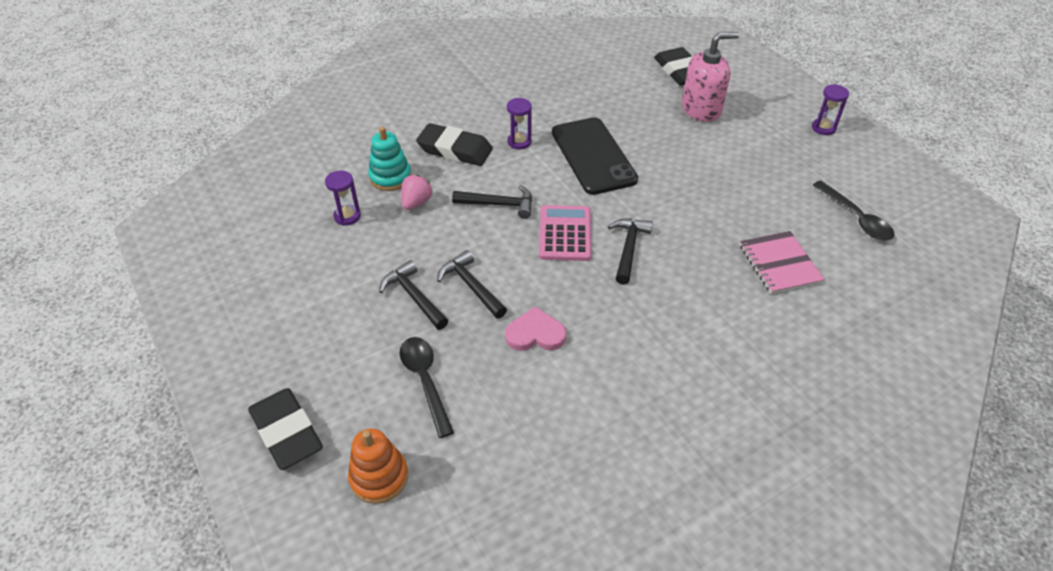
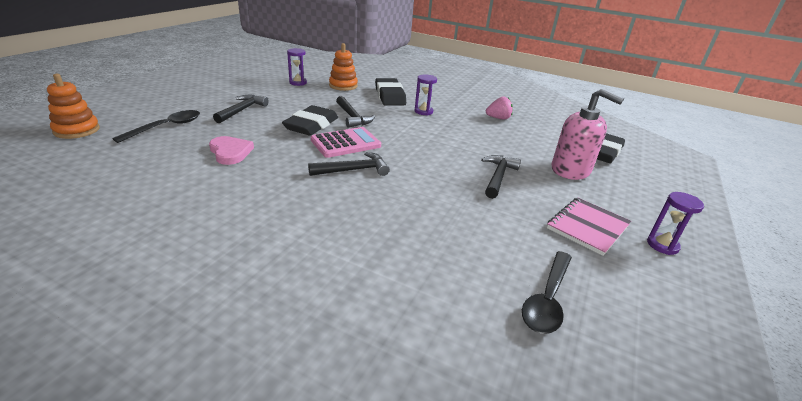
camera: 55 degrees right, 15 degrees down
black eraser [248,388,323,470] -> black eraser moved to [282,105,338,136]
turquoise stacking toy [368,127,411,191] -> orange stacking toy [329,43,358,91]
pink strawberry [401,175,433,210] -> pink strawberry moved to [486,96,513,120]
black hammer [437,250,507,319] -> black hammer moved to [481,155,521,199]
black phone [552,117,638,195] -> none
pink notebook [740,231,825,294] -> pink notebook moved to [547,197,632,256]

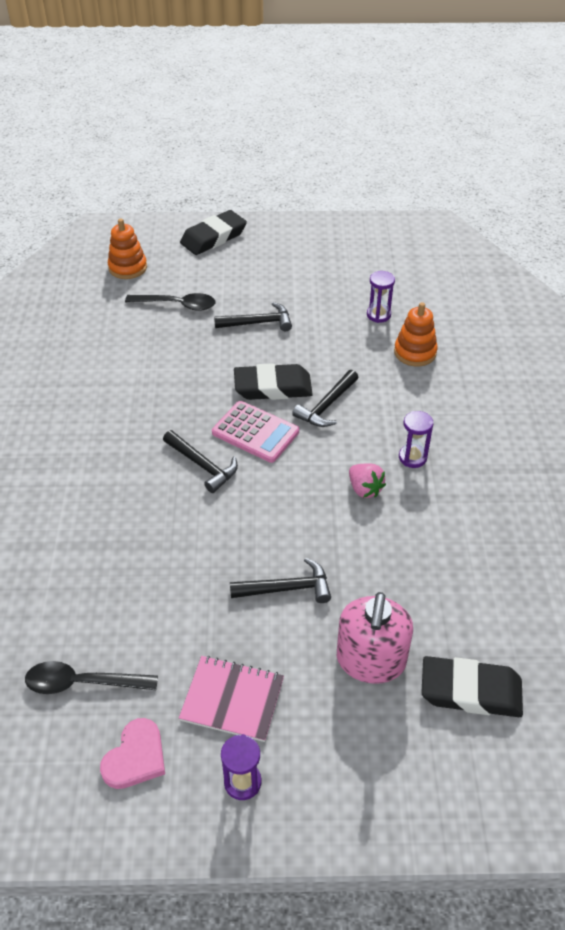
camera: 65 degrees right, 15 degrees up
pink heart [209,136,254,165] -> pink heart moved to [100,718,165,789]
black eraser [375,78,406,106] -> black eraser moved to [180,210,247,255]
pink strawberry [486,96,513,120] -> pink strawberry moved to [349,464,386,498]

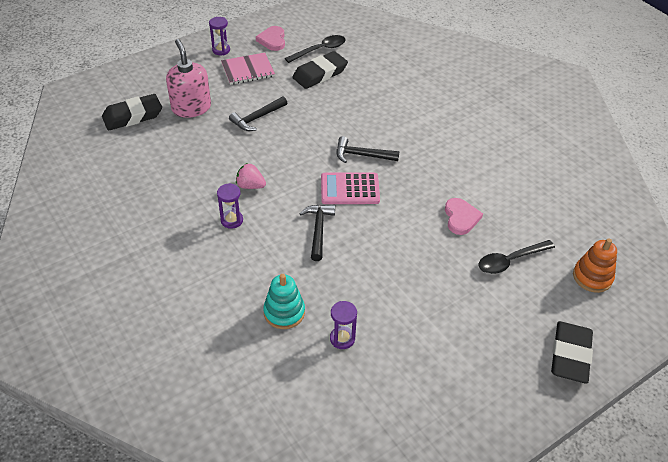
camera: 145 degrees right, 0 degrees up
black hammer [214,302,292,331] -> none
black eraser [234,363,313,400] -> black eraser moved to [292,51,348,89]
orange stacking toy [394,302,438,366] -> turquoise stacking toy [263,274,305,329]
none -> pink heart [445,198,483,235]

